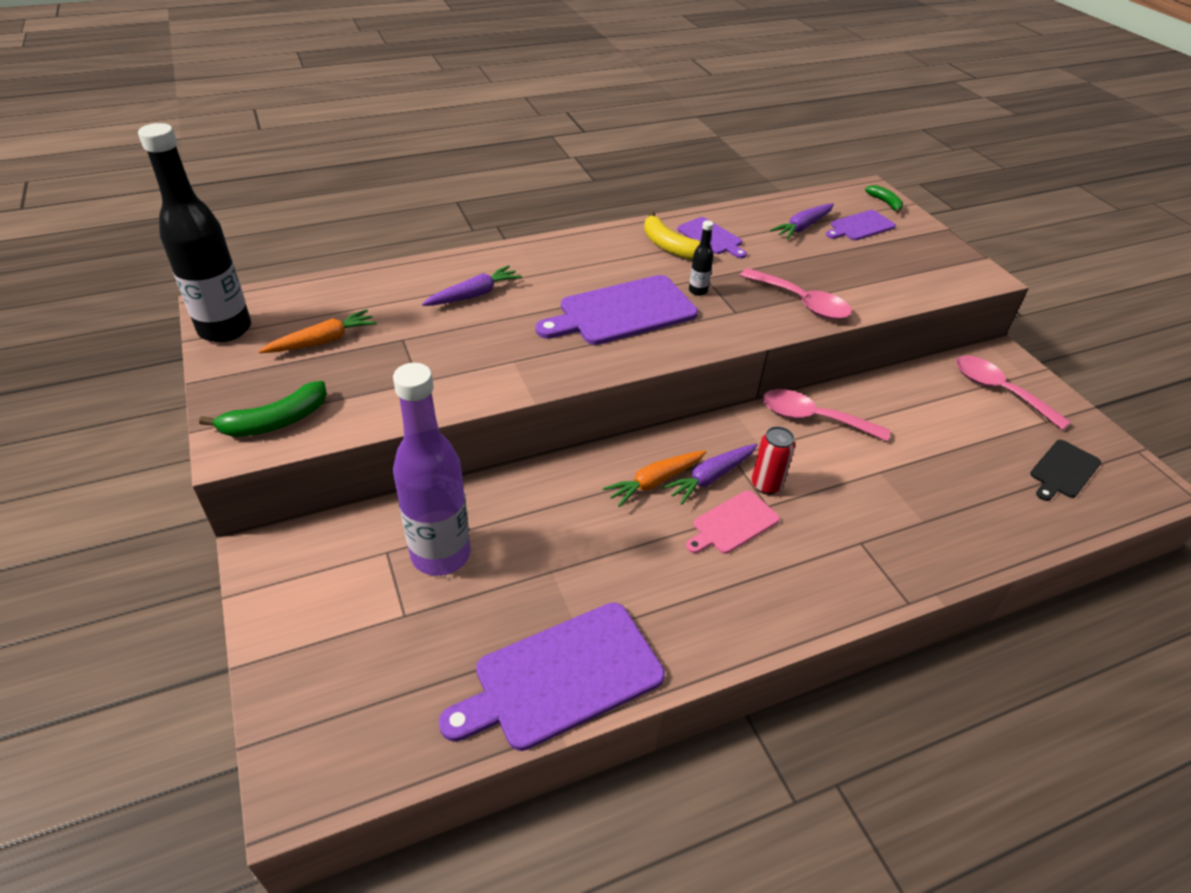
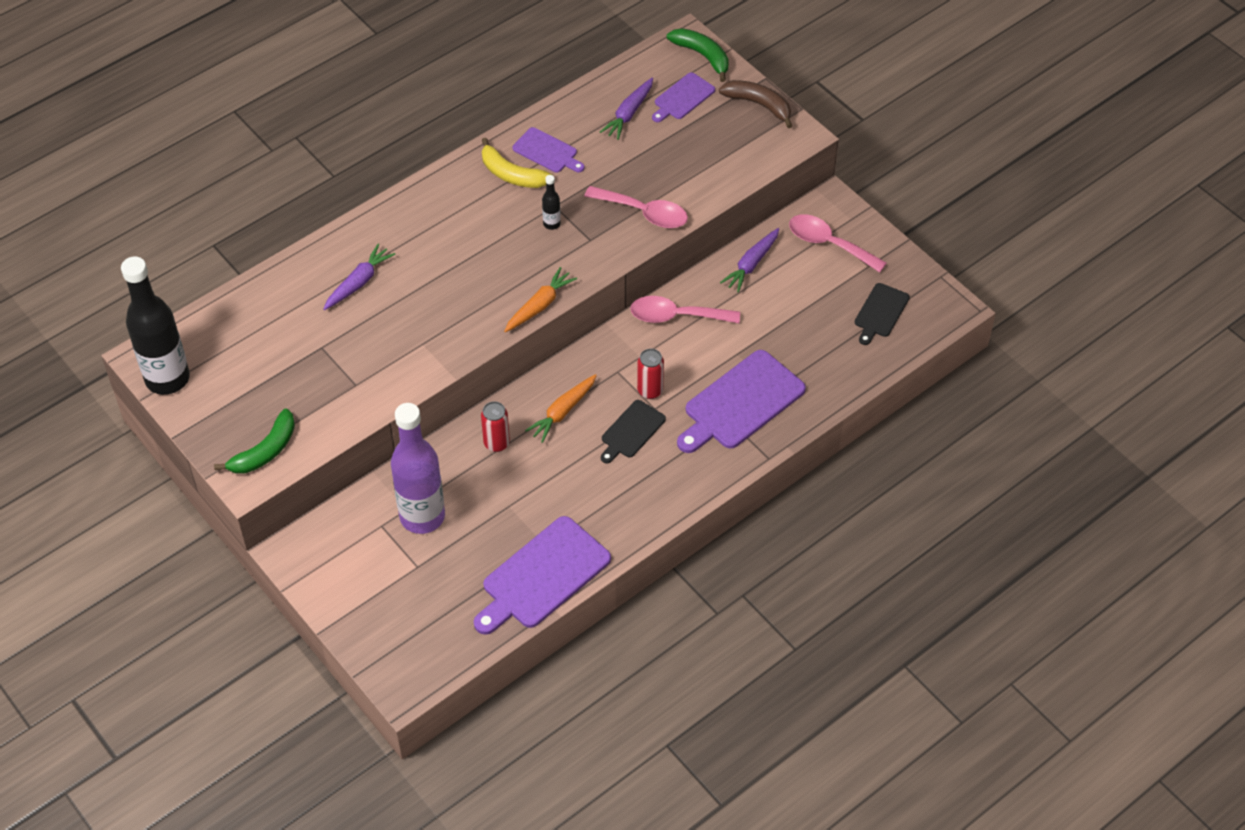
camera: 15 degrees left, 10 degrees up
orange carrot [258,309,377,353] -> orange carrot moved to [504,267,577,332]
purple cutting board [535,275,698,345] -> purple cutting board moved to [677,350,806,453]
purple carrot [663,444,757,505] -> purple carrot moved to [720,228,779,292]
pink cutting board [686,490,780,554] -> black cutting board [601,400,666,463]
green banana [865,185,903,214] -> green banana [667,28,729,82], size x1.62
none -> red can [481,401,510,452]
none -> brown banana [719,80,792,128]

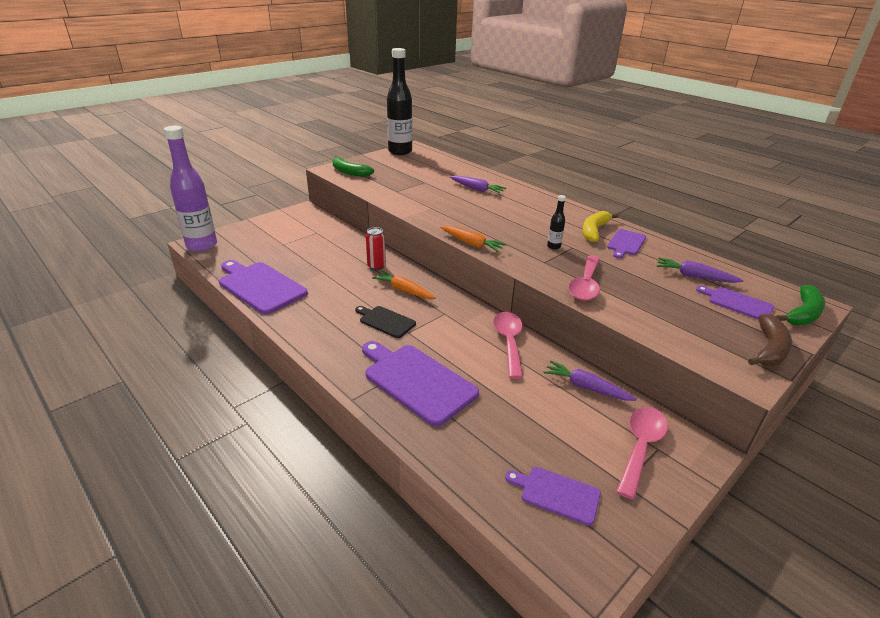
camera: 85 degrees right, 20 degrees down
purple bottle [391,403,445,534] -> purple bottle moved to [164,126,217,252]
red can [637,349,664,399] -> none
black cutting board [855,283,910,345] -> purple cutting board [505,467,601,526]

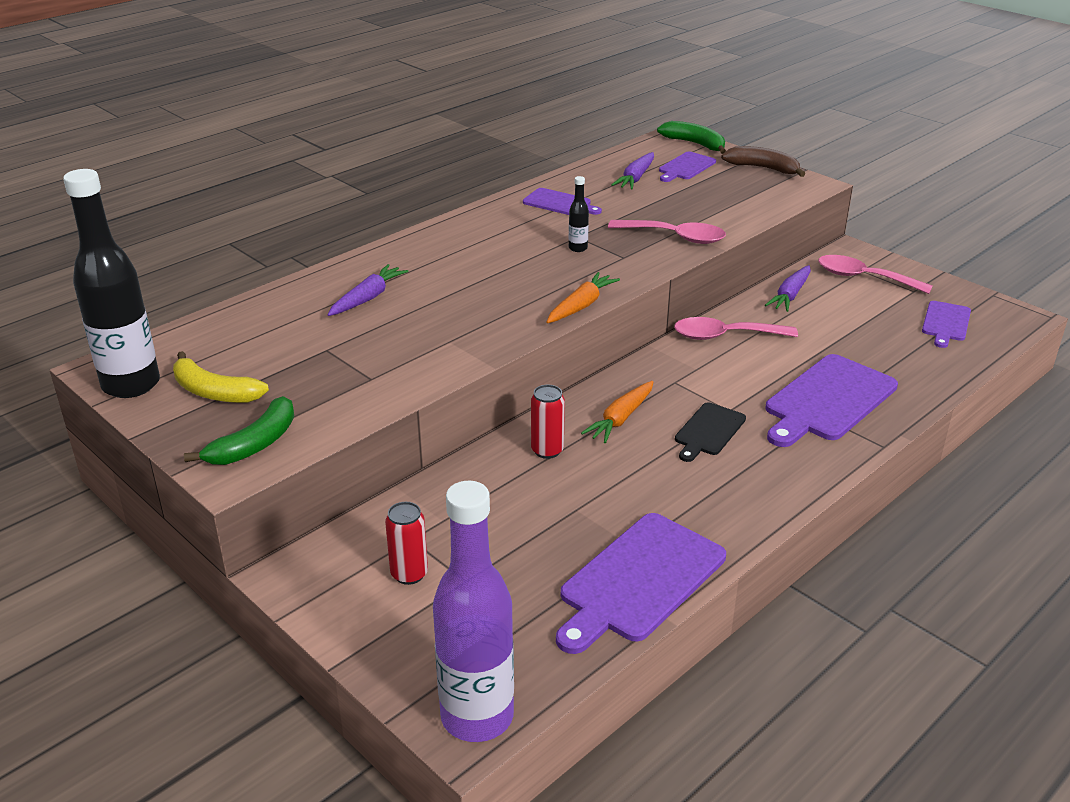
camera: 90 degrees left, 0 degrees up
yellow banana [582,211,619,242] -> yellow banana moved to [173,351,269,403]
none -> red can [385,502,428,585]

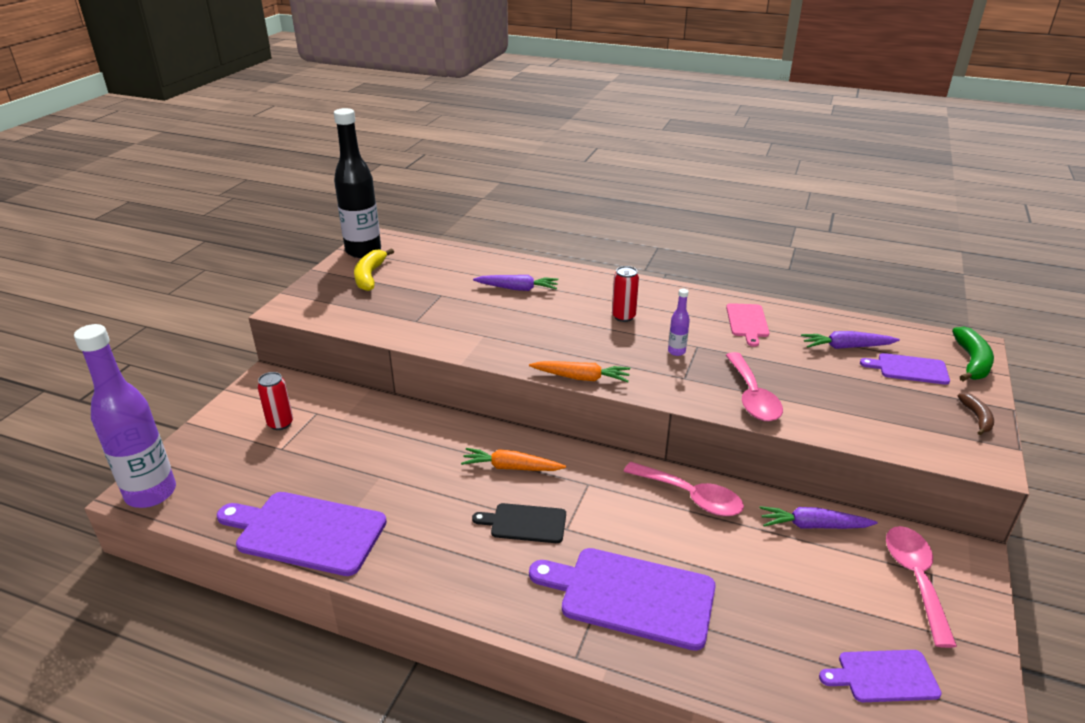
camera: 65 degrees right, 0 degrees up
green banana [184,396,294,465] -> none
purple cutting board [523,188,602,215] -> pink cutting board [726,303,769,347]
red can [531,385,565,459] -> red can moved to [612,266,639,322]
black bottle [569,176,589,252] -> purple bottle [668,289,690,356]
pink spoon [674,317,798,340] -> pink spoon turned 150 degrees clockwise [623,462,744,516]
brown banana [721,146,805,177] -> brown banana [958,393,994,435], size x0.62

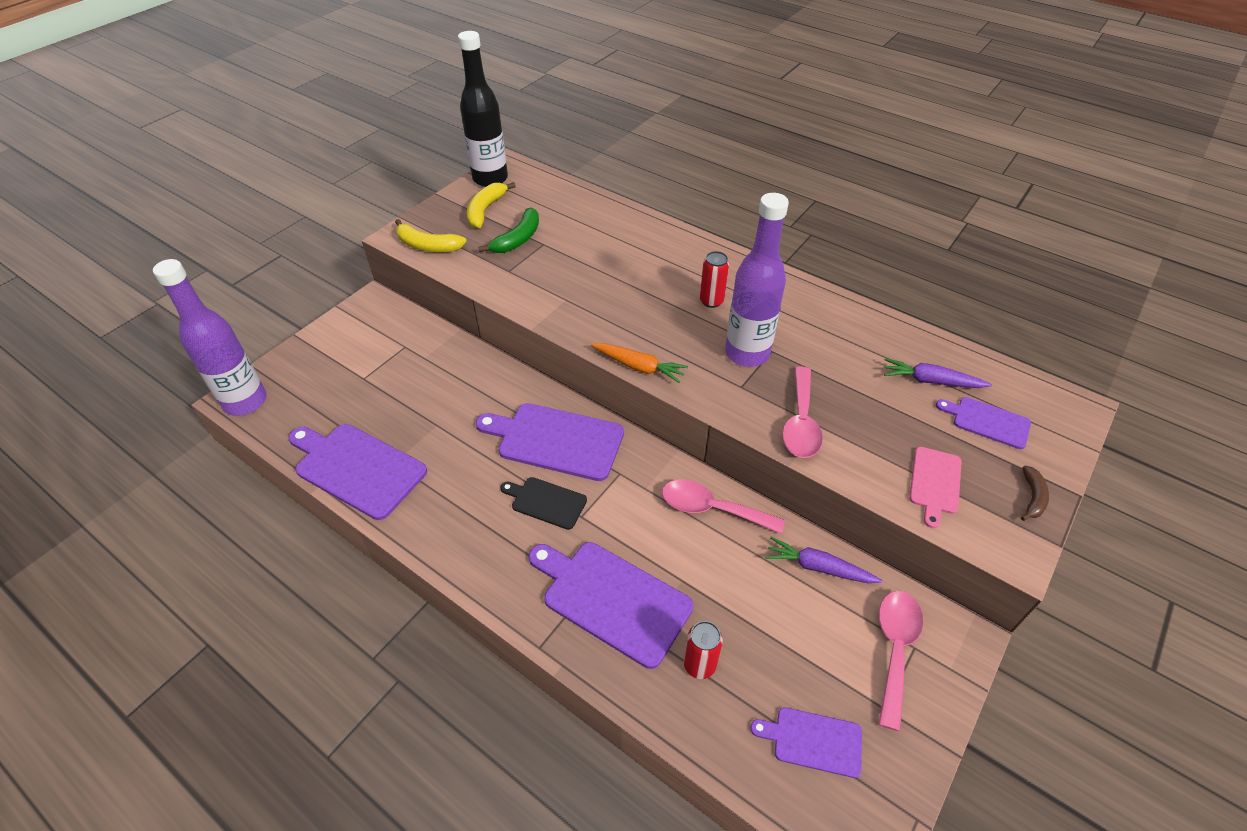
camera: 15 degrees right, 15 degrees up
red can [257,372,293,430] -> red can moved to [684,621,723,679]
orange carrot [461,448,566,471] -> purple cutting board [476,403,624,481]
purple carrot [473,275,558,291] -> none
pink spoon [623,462,744,516] -> pink spoon turned 150 degrees clockwise [662,479,785,534]
purple bottle [668,289,690,356] -> purple bottle [725,193,789,367], size x2.45
pink cutting board [726,303,769,347] -> pink cutting board moved to [909,447,962,528]
green banana [952,327,994,381] -> green banana moved to [478,208,539,253]
none -> yellow banana [395,219,467,252]

